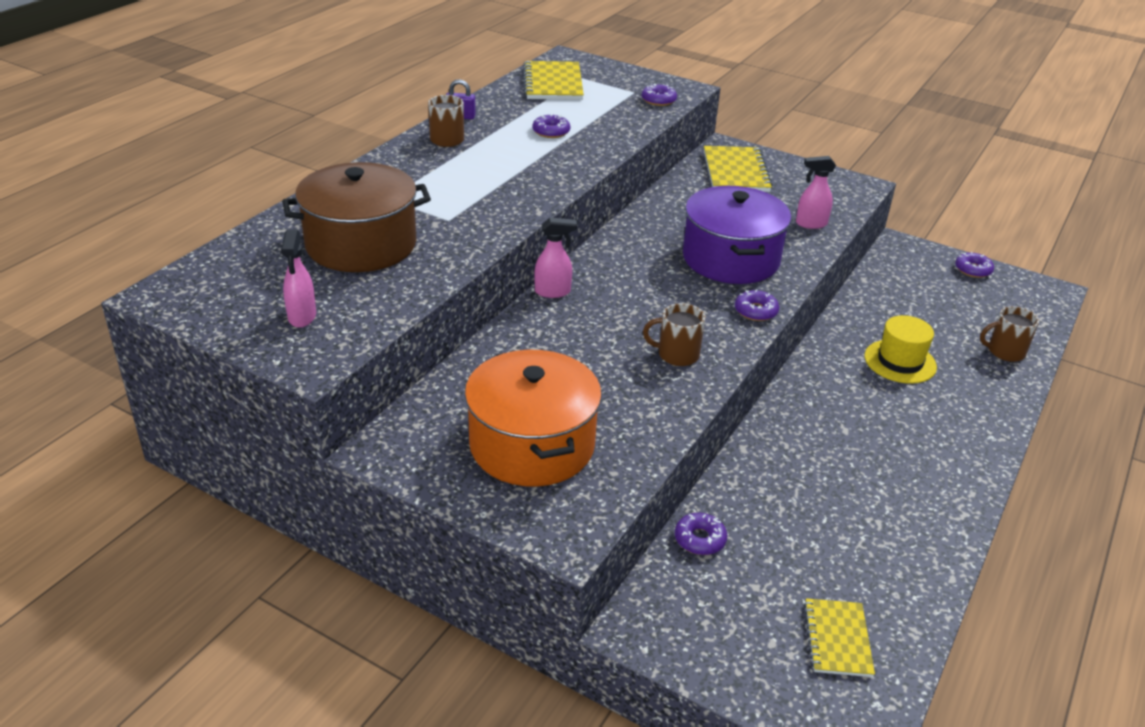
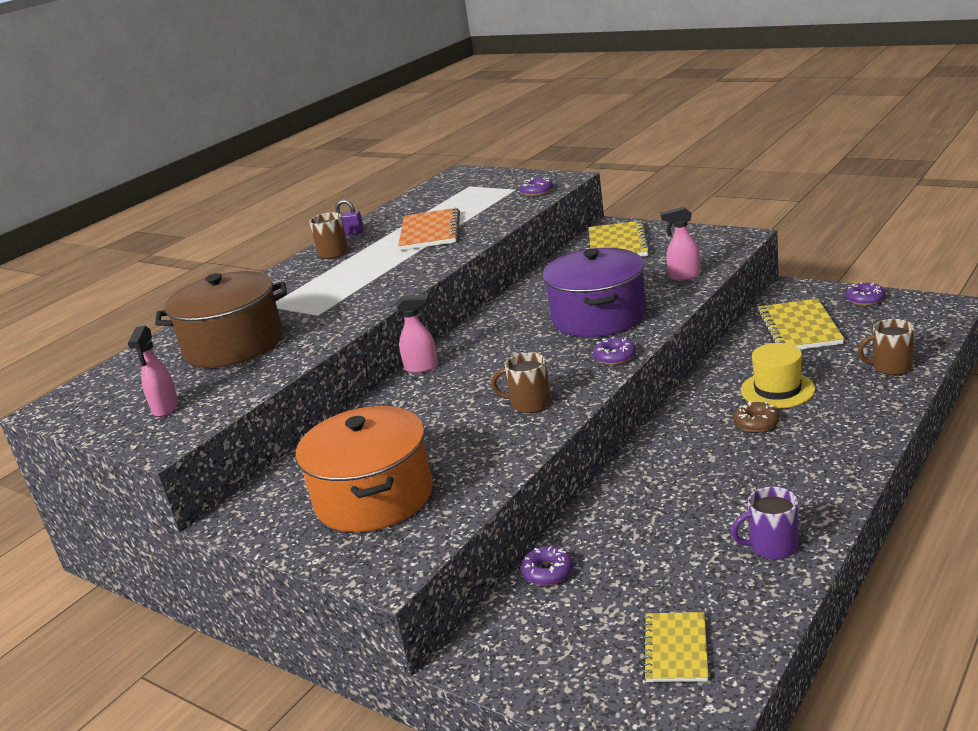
camera: 10 degrees right, 10 degrees down
yellow notebook [523,61,584,100] -> yellow notebook moved to [757,298,844,349]
purple donut [532,114,570,138] -> orange notebook [398,208,460,251]
none -> purple mug [731,487,799,559]
none -> brown donut [733,401,779,432]

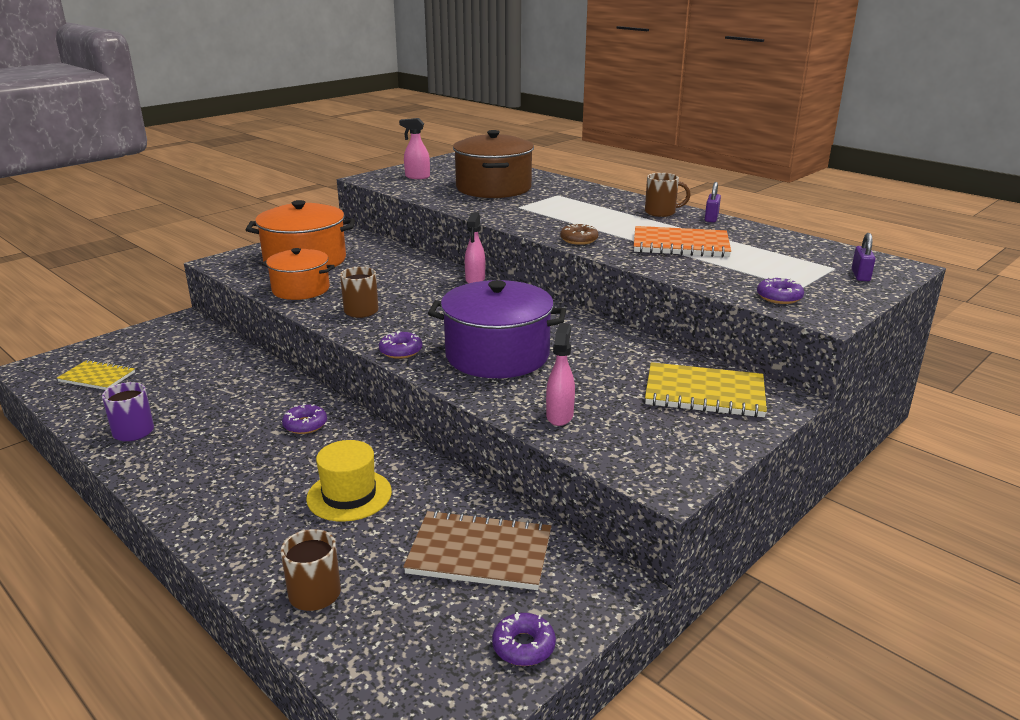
camera: 95 degrees right, 0 degrees up
purple donut [521,546,573,586] -> purple donut moved to [282,403,327,434]
brown donut [733,401,779,432] -> brown donut moved to [560,223,598,245]
yellow notebook [757,298,844,349] -> brown notebook [403,510,551,590]
none -> orange pot [262,248,335,300]
none -> purple padlock [852,233,875,281]

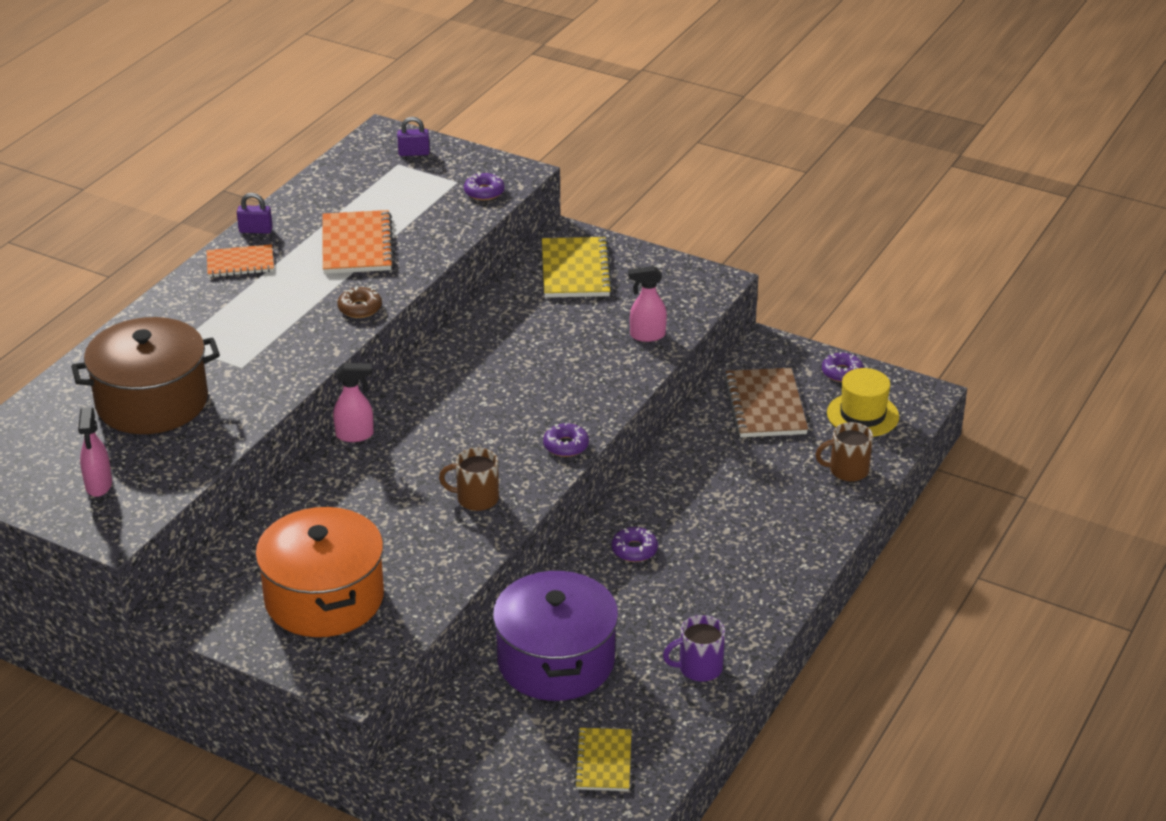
camera: 105 degrees left, 10 degrees up
orange pot [262,248,335,300] -> none
yellow hat [306,440,392,522] -> yellow hat moved to [827,368,899,437]
purple pot [428,280,566,378] -> purple pot moved to [493,569,619,701]
brown mug [645,173,691,217] -> orange notebook [207,244,274,277]

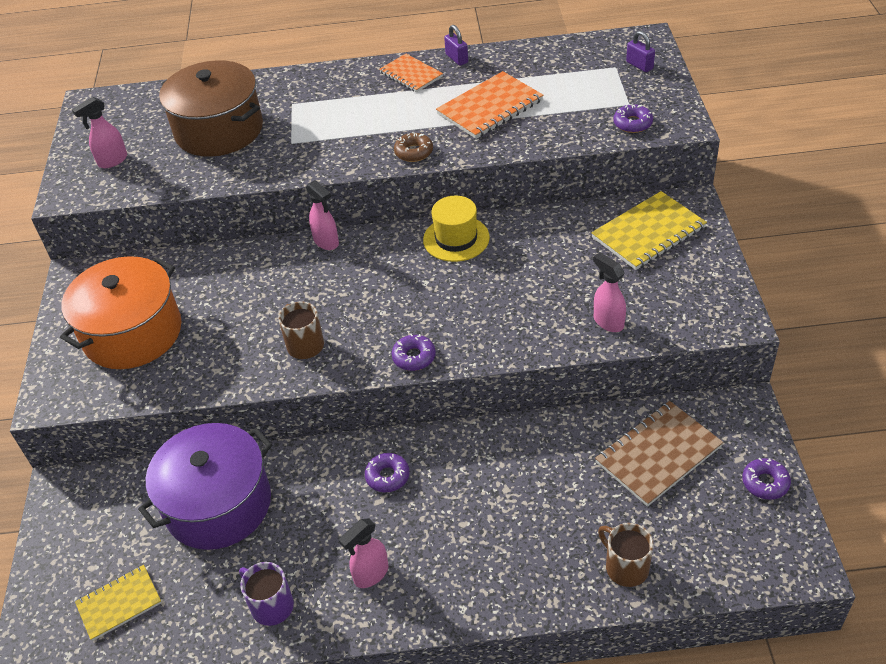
camera: 60 degrees right, 10 degrees up
yellow hat [827,368,899,437] -> yellow hat moved to [423,195,490,262]
none -> pink spray bottle [339,518,388,588]

